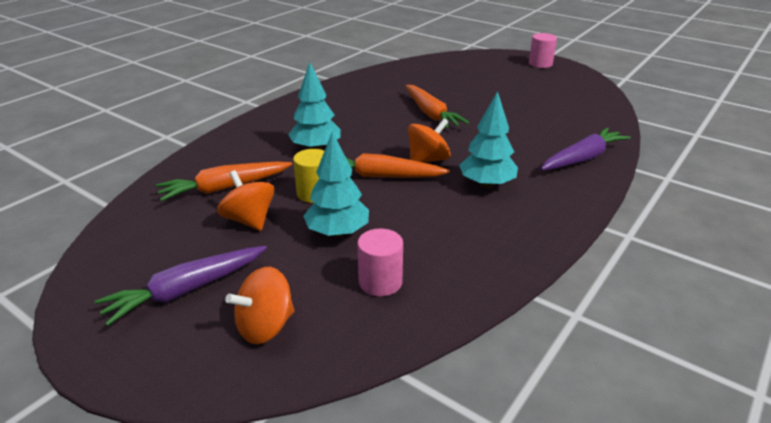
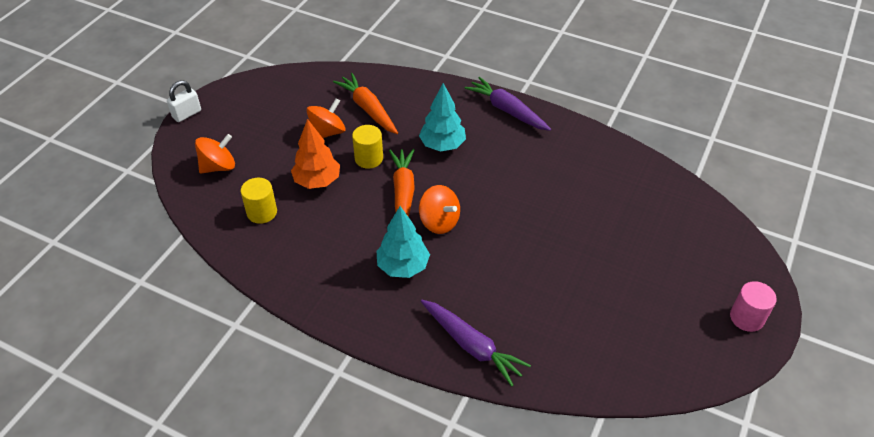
camera: 80 degrees right, 15 degrees up
purple carrot [95,246,267,326] -> purple carrot moved to [464,77,551,131]
orange spinning top [225,267,295,344] -> orange spinning top turned 105 degrees clockwise [195,134,235,174]
turquoise tree [303,132,369,237] -> orange tree [291,119,340,189]
pink cylinder [357,229,403,297] -> yellow cylinder [241,178,277,224]
orange carrot [405,85,469,129] -> none
none -> white padlock [167,80,201,122]

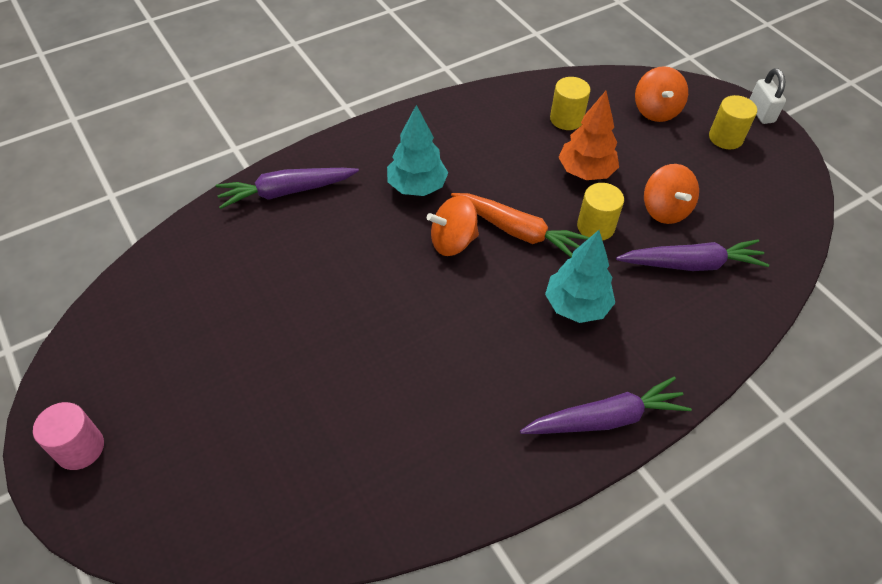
camera: 120 degrees right, 5 degrees up
orange carrot [333,73,398,134] -> purple carrot [616,239,769,271]
none -> yellow cylinder [709,95,757,149]

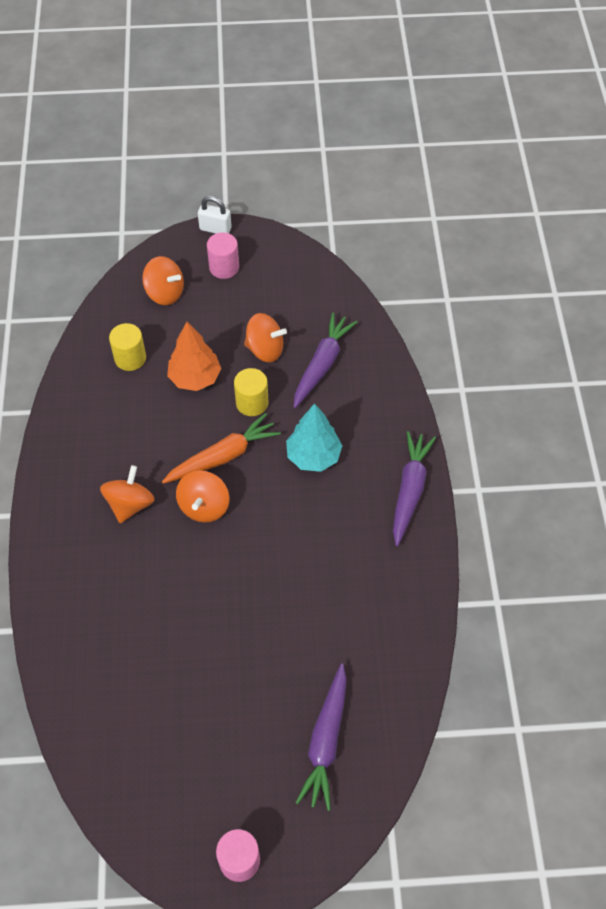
camera: 60 degrees left, 5 degrees up
purple carrot [215,168,359,209] -> purple carrot moved to [296,663,347,811]
turquoise tree [387,105,448,196] -> orange spinning top [100,465,155,523]
yellow cylinder [709,95,757,149] -> pink cylinder [207,232,239,279]

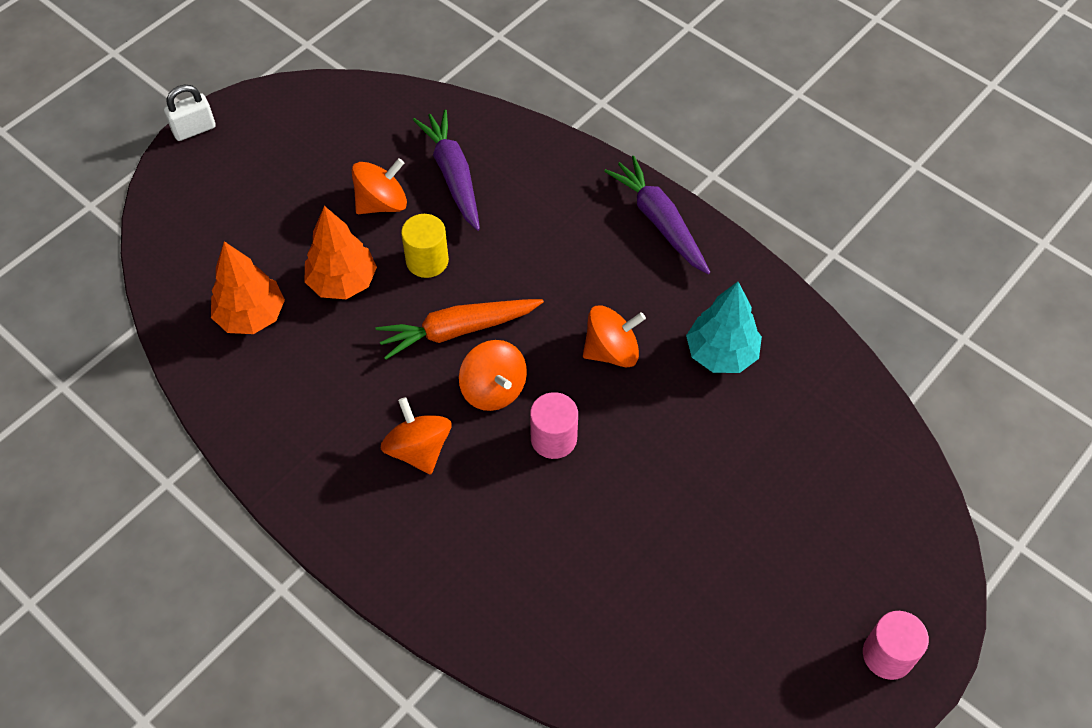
camera: 45 degrees left, 0 degrees up
yellow cylinder [109,323,146,371] -> orange tree [211,241,285,334]
orange spinning top [142,256,184,305] -> orange spinning top moved to [583,305,646,367]
orange carrot [162,413,281,484] -> orange carrot turned 120 degrees counterclockwise [376,299,544,360]
pink cylinder [207,232,239,279] -> pink cylinder moved to [530,392,578,459]
turquoise tree [286,403,342,472] -> turquoise tree moved to [686,282,762,373]
purple carrot [296,663,347,811] -> none

